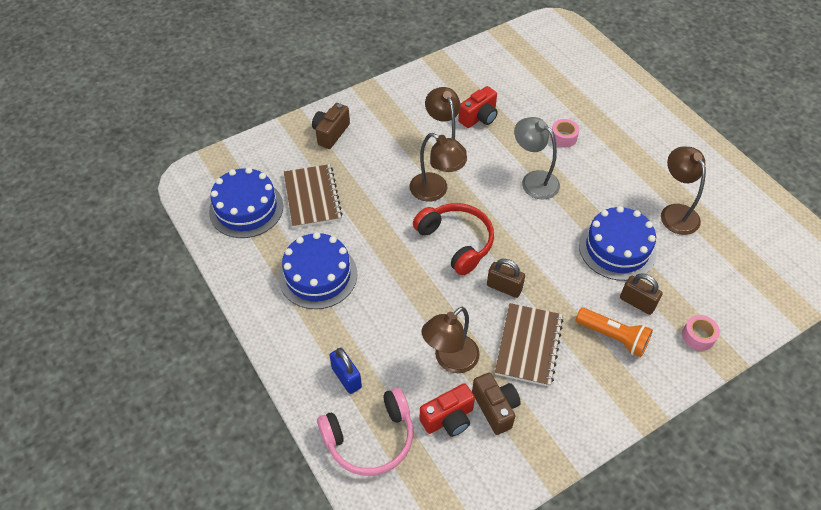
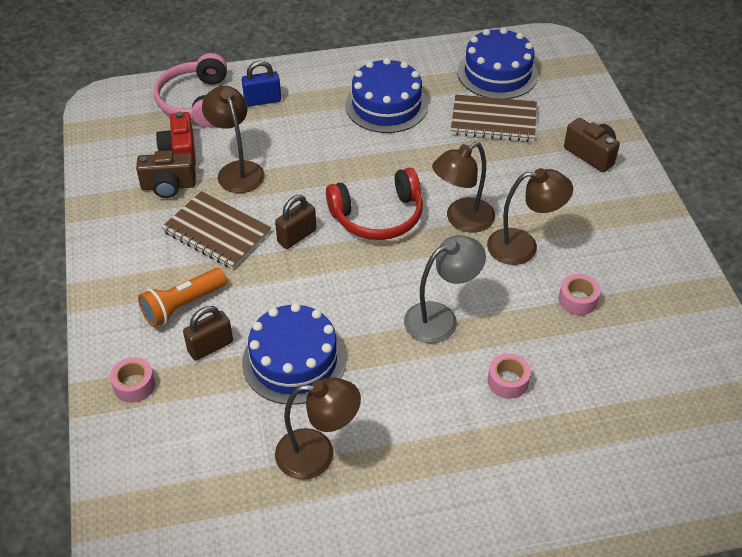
camera: 110 degrees right, 5 degrees down
red camera [458,86,498,128] -> pink tape [559,274,600,315]

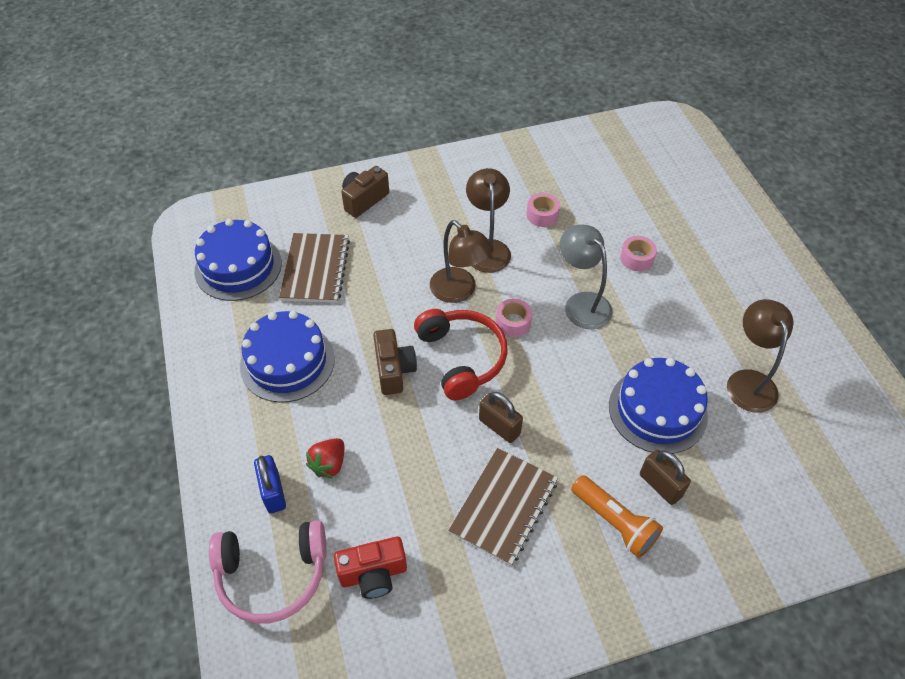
camera: 95 degrees left, 5 degrees up
pink tape [110,357,155,403] -> pink tape moved to [496,299,532,337]
brown camera [136,150,196,198] -> brown camera moved to [373,329,417,395]
brown lamp [202,86,265,193] -> none
none -> red strawberry [306,438,344,479]

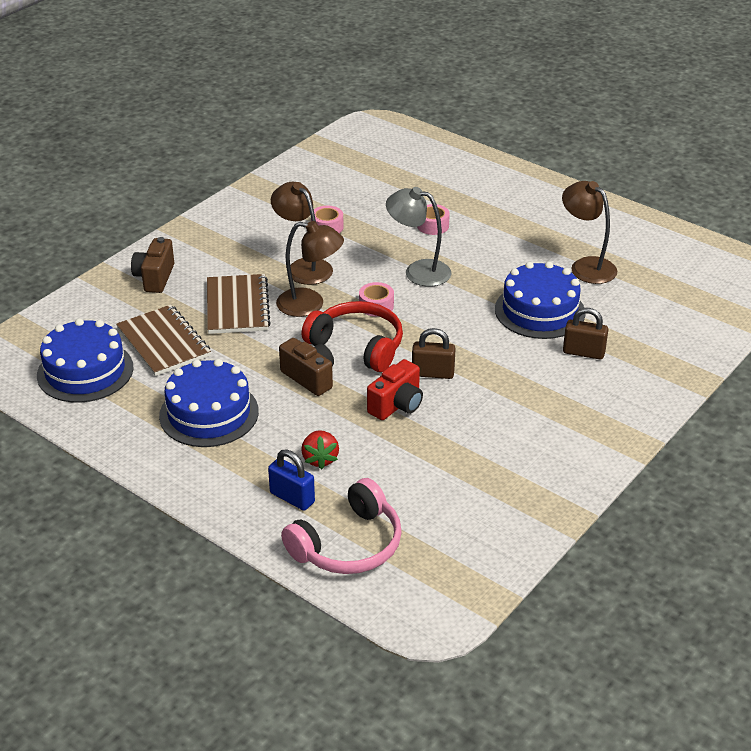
camera: 35 degrees left, 15 degrees down
red camera [334,537,407,599] -> red camera moved to [367,359,423,420]
brown notebook [448,448,558,566] -> brown notebook moved to [207,274,271,334]
orange flashlight [571,475,663,558] -> none

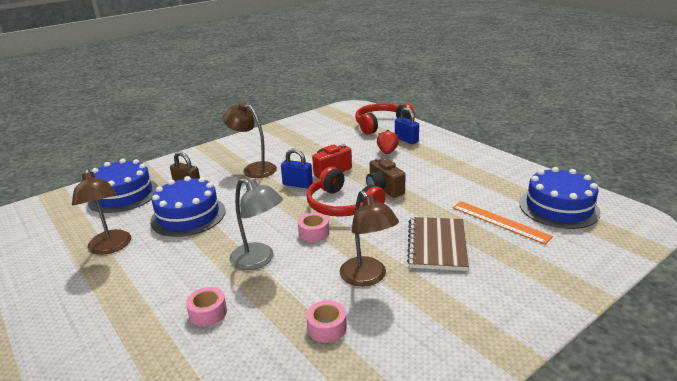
camera: 165 degrees left, 10 degrees down
brown notebook [116,305,211,376] -> orange ruler [452,201,553,244]
brown camera [131,237,174,293] -> none
blue cake [159,359,259,447] -> blue cake moved to [87,159,158,213]
brown lamp [276,221,344,317] -> brown lamp moved to [222,102,277,178]
pink headphones [281,478,402,574] -> red headphones [355,103,415,134]
brown padlock [412,328,456,379] -> blue padlock [281,148,313,188]

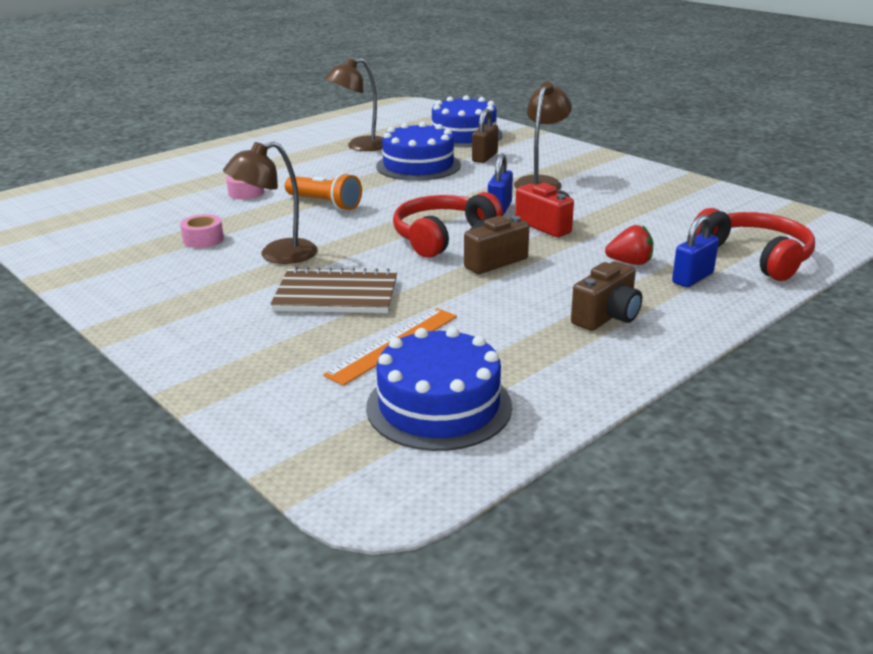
camera: 85 degrees right, 0 degrees up
grey lamp [229,178,283,270] -> orange flashlight [285,173,362,210]
pink tape [298,213,329,242] -> none
none -> brown camera [571,261,642,331]

